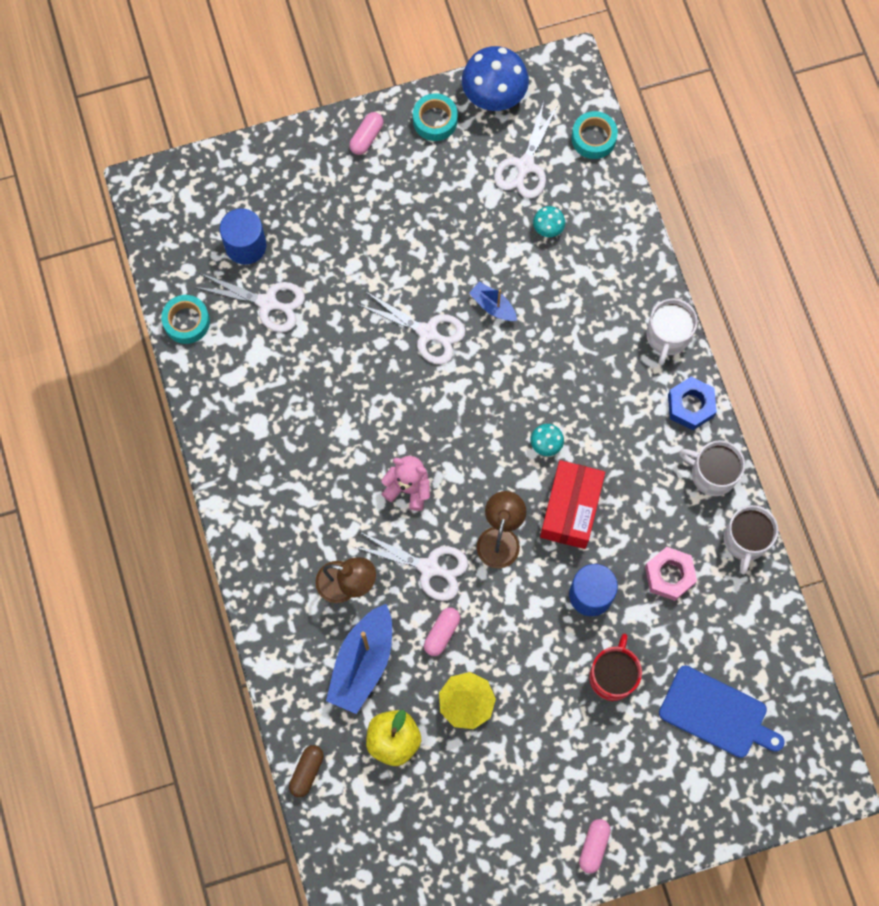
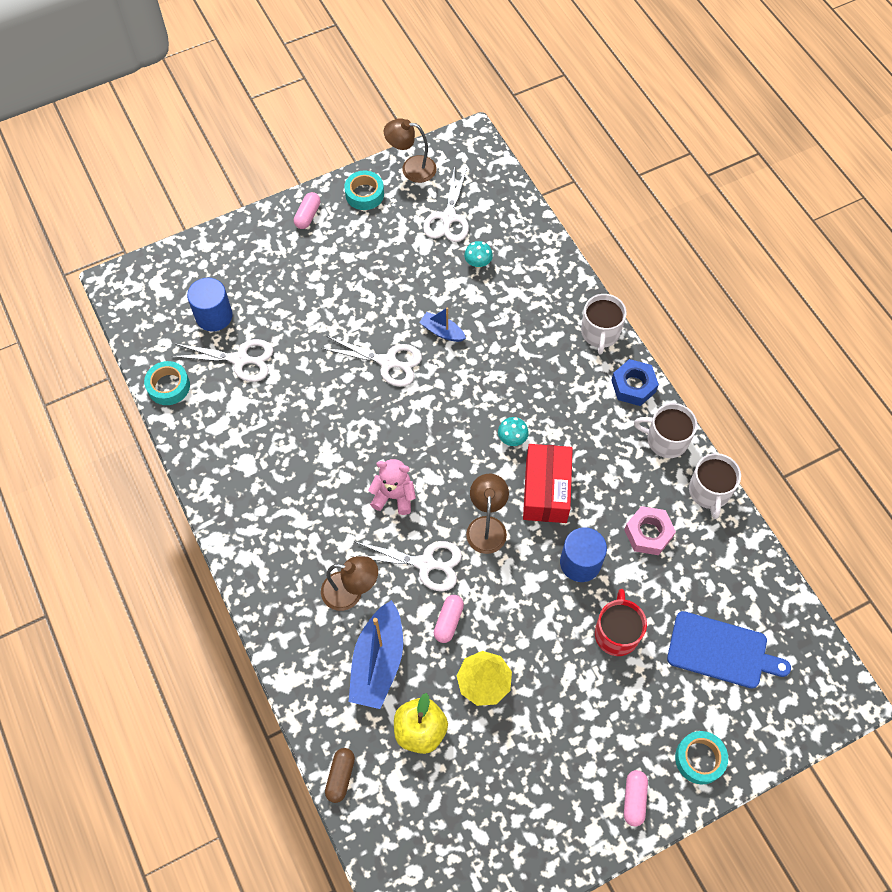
camera: 10 degrees left, 10 degrees down
blue mushroom [462,46,529,111] -> brown lamp [384,118,437,183]
turquoise tape [571,111,618,159] -> turquoise tape moved to [675,731,728,784]

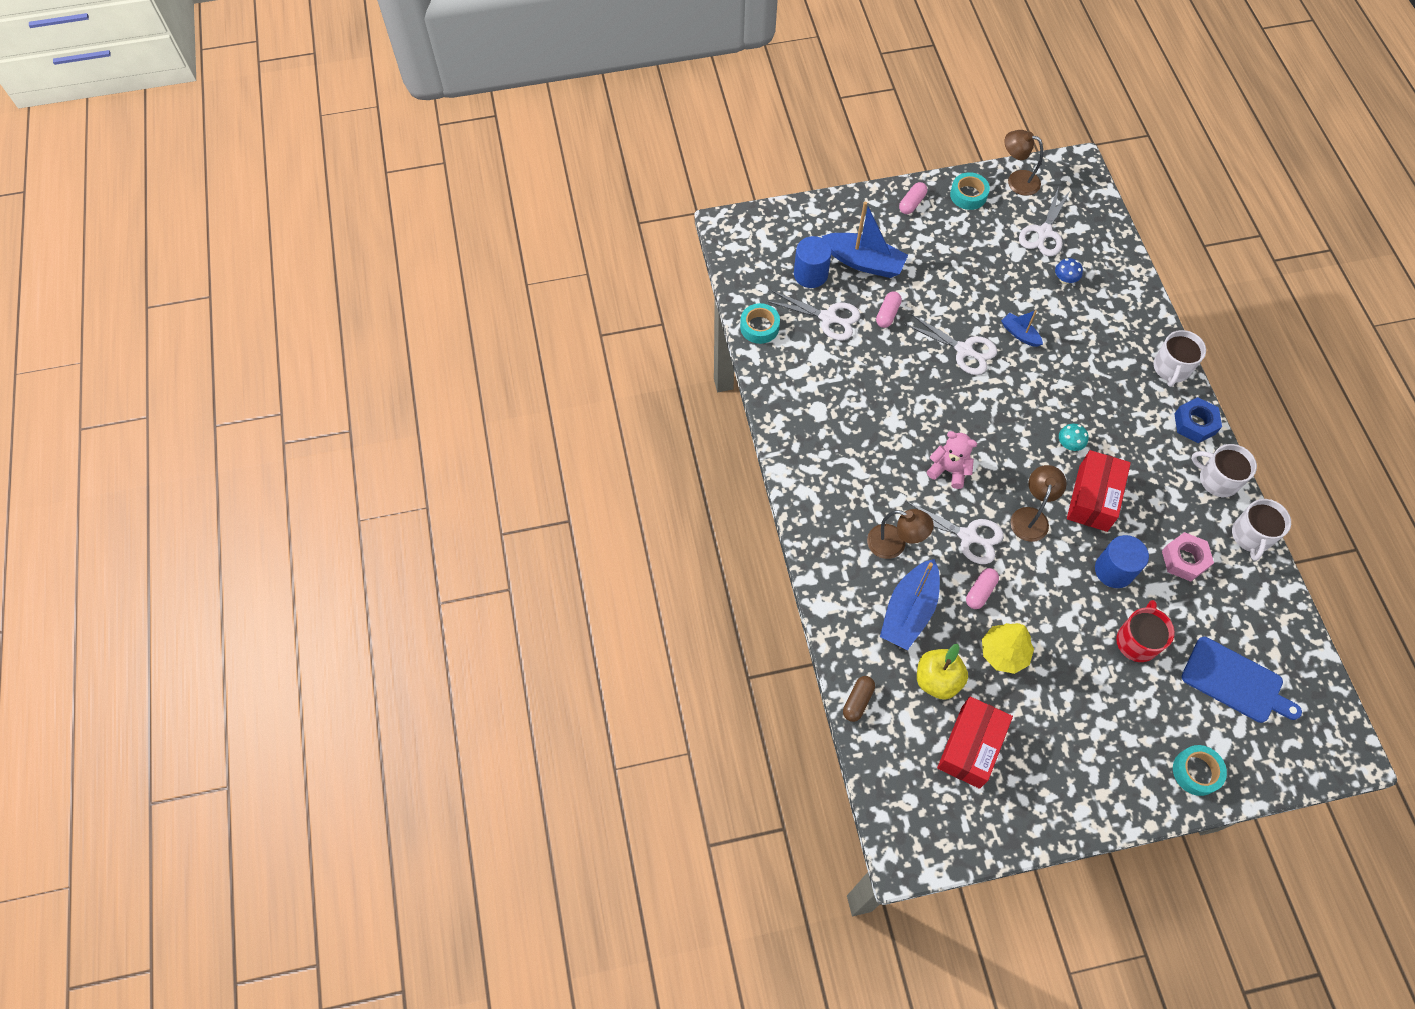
camera: 15 degrees right, 0 degrees up
turquoise mushroom [464,241,493,268] -> blue mushroom [1055,258,1083,284]
pink capsule [624,770,648,826] -> pink capsule moved to [876,291,902,328]
none -> blue boat [822,201,908,278]
none -> red box [937,696,1013,789]

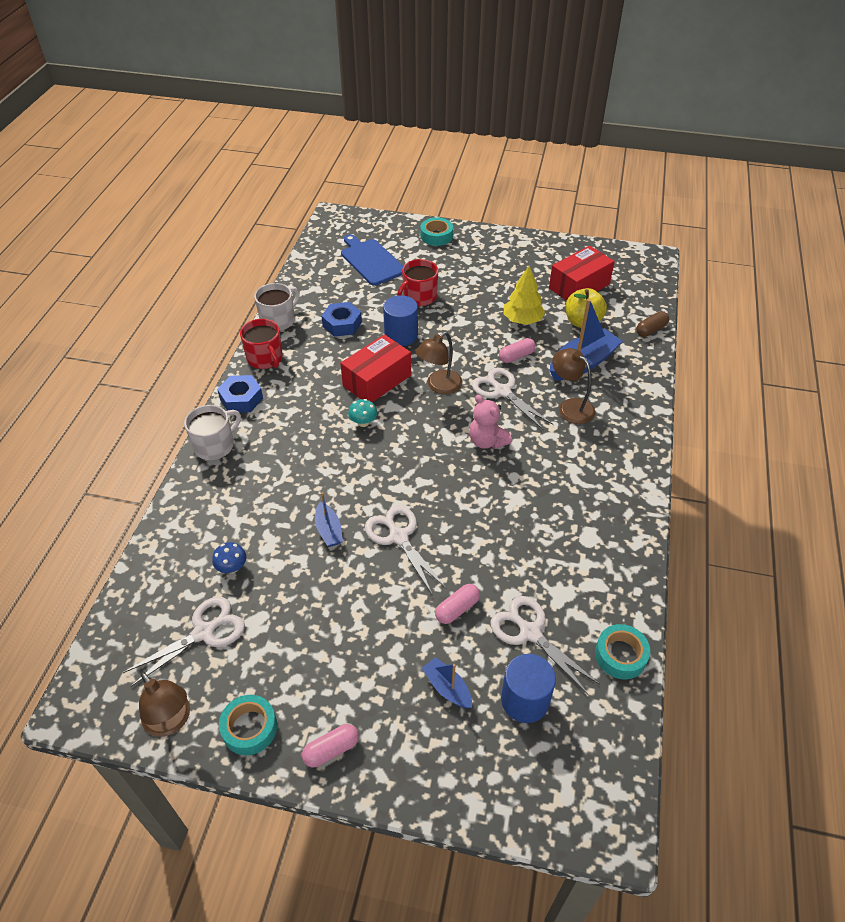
camera: 155 degrees left, 15 degrees down
blue boat [822,201,908,278] -> blue boat [422,657,472,708], size x0.52
pink nut [1162,532,1214,582] -> blue nut [321,302,362,337]
white mug [1191,444,1257,497] -> red mug [240,319,283,369]

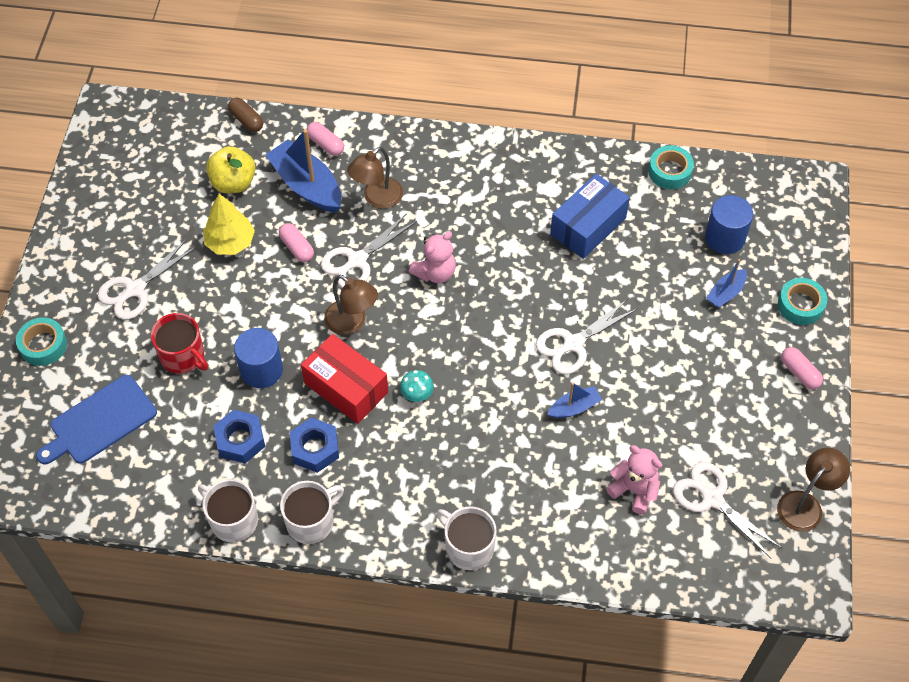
camera: 95 degrees left, 10 degrees up
blue mushroom [212,542,247,573] -> pink teddy bear [606,445,662,514]
blue nut [217,375,263,413] -> blue nut moved to [290,417,339,473]
turquoise tape [219,695,277,755] -> turquoise tape moved to [778,278,827,325]
red mug [240,319,283,369] -> white mug [280,481,344,544]
pink capsule [435,584,480,624] -> pink capsule moved to [307,122,344,156]
white scissors [491,596,600,695] -> white scissors moved to [98,239,197,320]
red box [549,246,615,301] -> none
none -> blue box [550,174,630,259]

